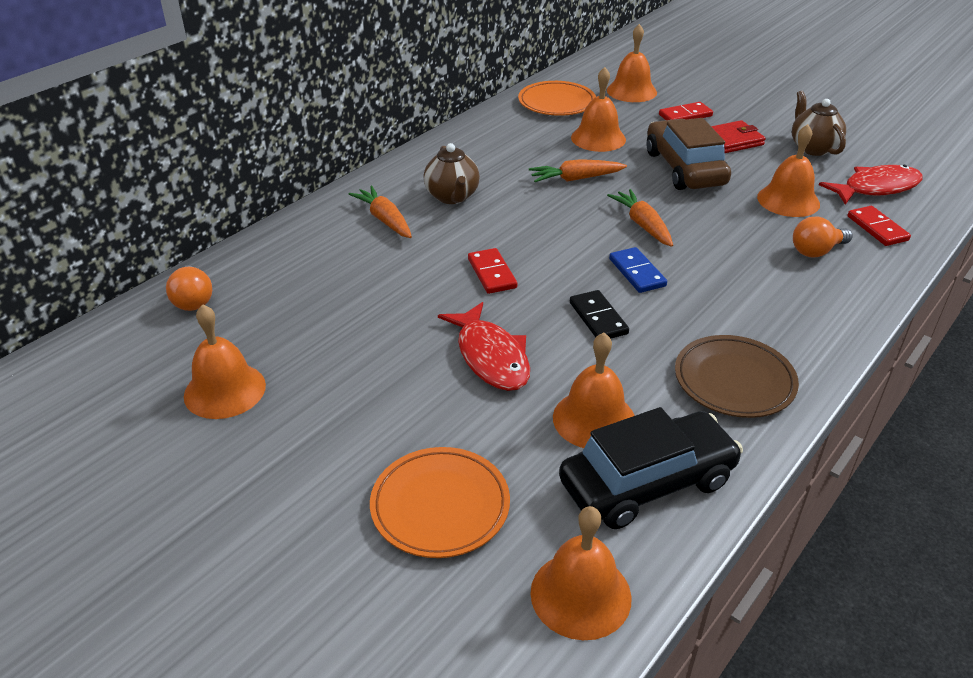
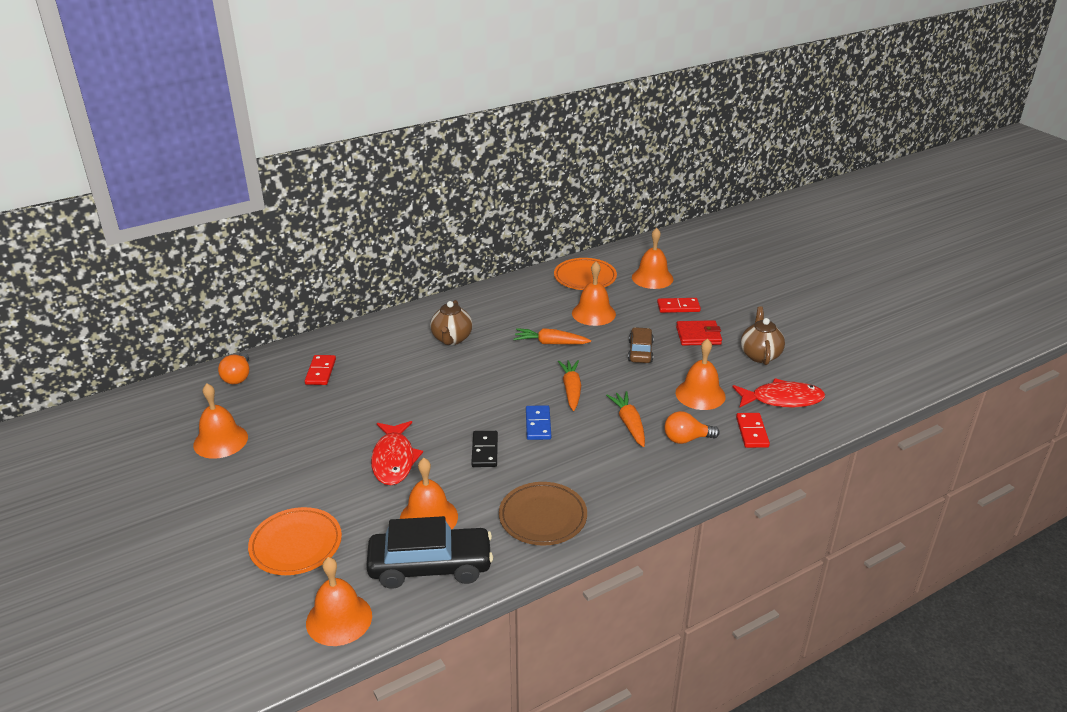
camera: 20 degrees right, 5 degrees down
orange carrot [348,186,412,238] -> orange carrot moved to [606,391,645,447]
red domino [468,248,517,294] -> red domino moved to [305,355,336,385]
brown car [647,118,731,190] -> brown car [628,327,654,363], size x0.58

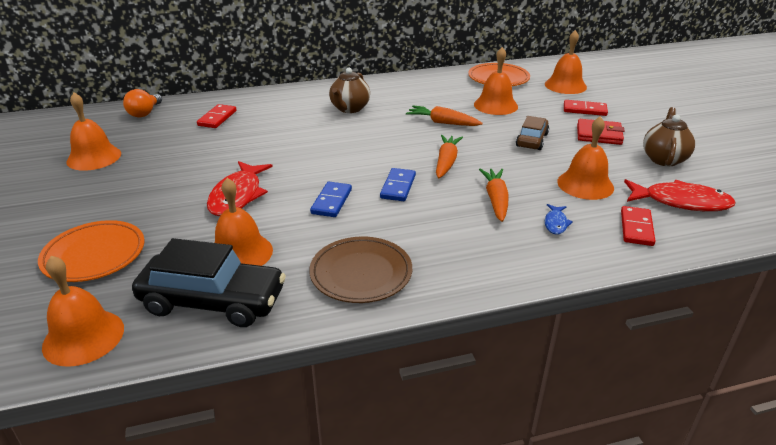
camera: 15 degrees right, 0 degrees up
black domino [471,431,498,467] -> blue domino [310,182,352,217]
orange light bulb [664,411,720,444] -> blue fish [545,204,573,234]

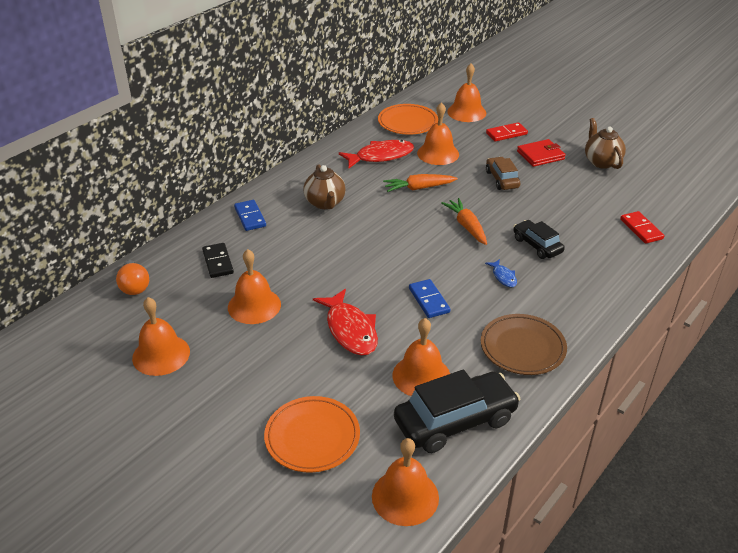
camera: 35 degrees left, 5 degrees up
red domino [197,104,236,128] -> black domino [202,243,234,278]
blue domino [380,168,416,201] -> blue domino moved to [234,200,266,231]
orange carrot [479,169,509,222] -> black car [513,220,565,259]
blue fish [545,204,573,234] -> blue fish moved to [485,259,517,287]
orange bell [557,116,614,200] -> orange bell moved to [228,249,281,324]
red fish [624,179,735,211] -> red fish moved to [339,140,414,168]

